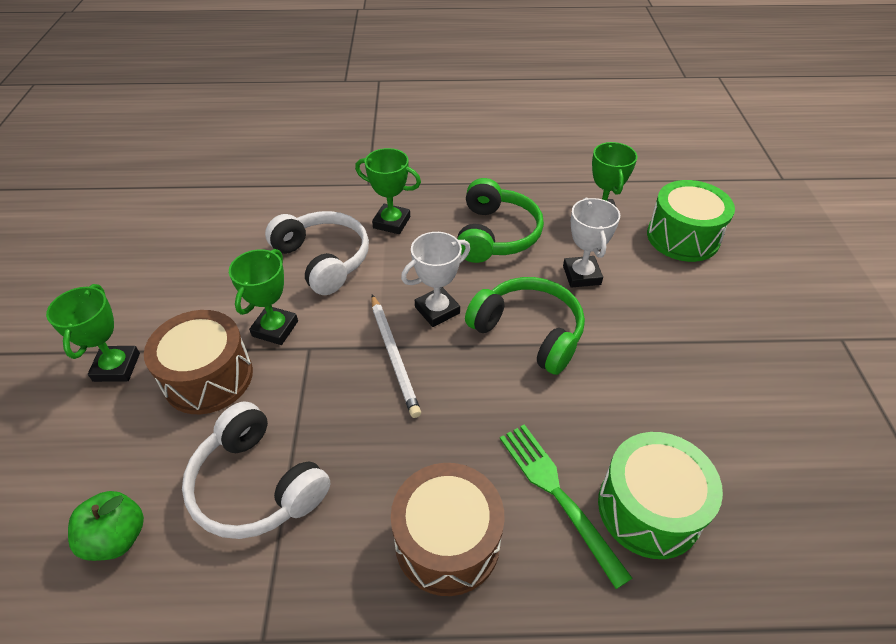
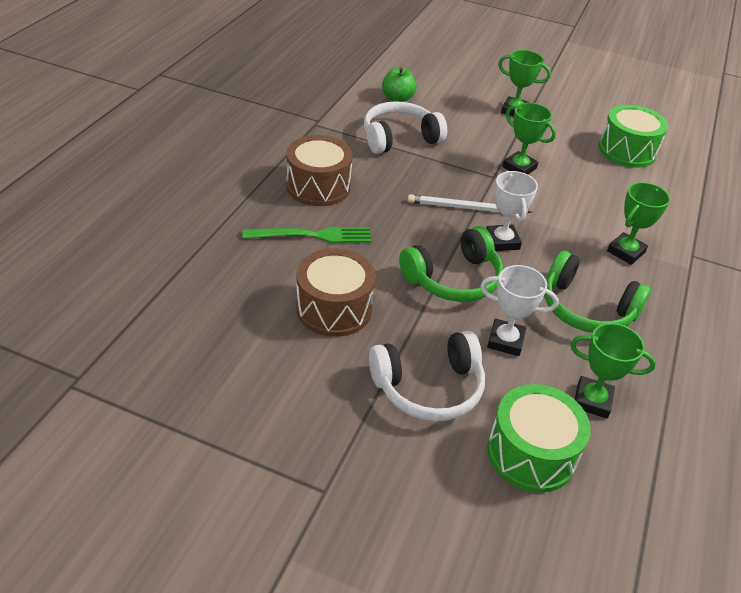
camera: 110 degrees right, 5 degrees down
brown drum [144,310,253,414] -> brown drum moved to [296,248,376,337]
white headphones [265,211,369,295] -> white headphones moved to [369,331,485,421]
green drum [598,432,723,559] -> green drum moved to [599,105,668,168]

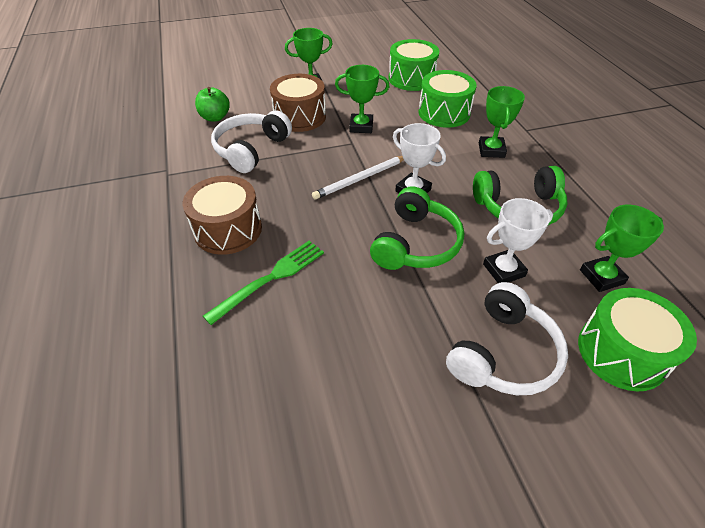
camera: 35 degrees left, 5 degrees up
brown drum [296,248,376,337] -> brown drum moved to [270,74,326,132]
none -> green drum [419,70,477,128]

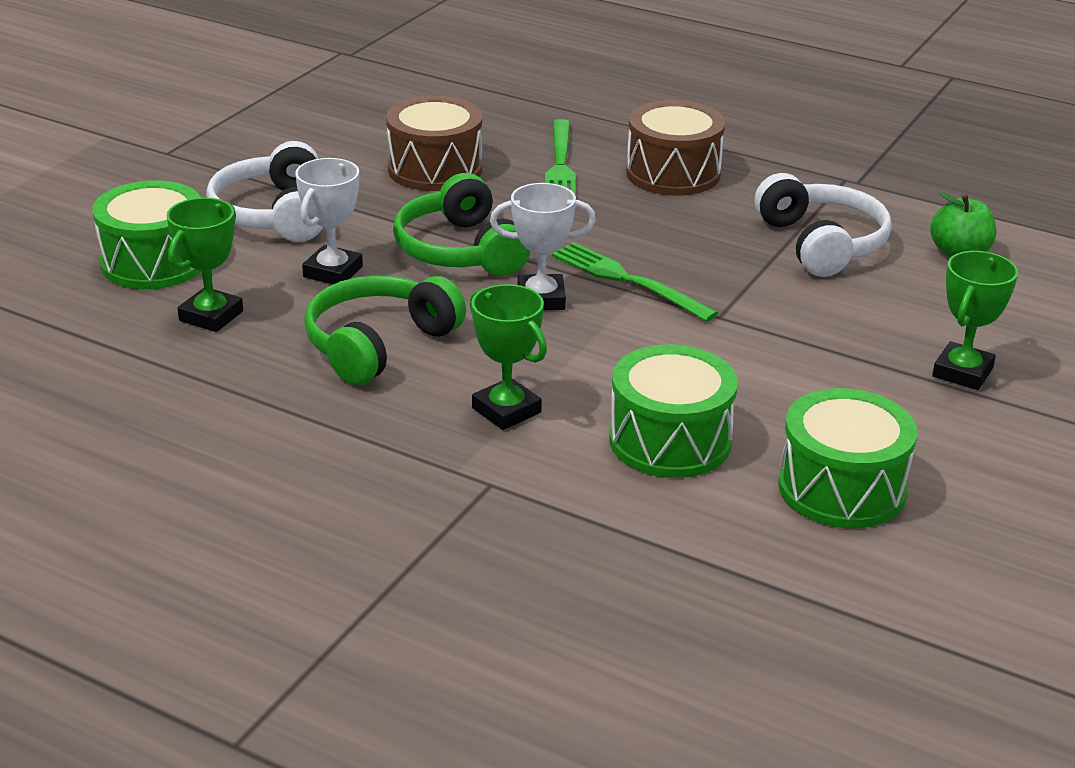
camera: 135 degrees right, 15 degrees down
brown drum [270,74,326,132] -> brown drum moved to [386,96,482,191]
white pencil [312,156,404,200] -> green fork [552,242,718,322]
green trophy [335,65,390,133] -> none

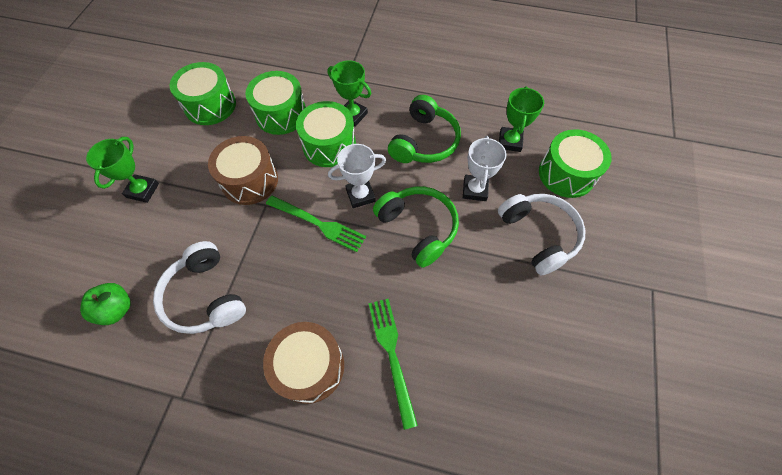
camera: 165 degrees right, 30 degrees up
brown drum [386,96,482,191] -> brown drum moved to [208,136,278,205]
none -> green drum [296,101,356,167]

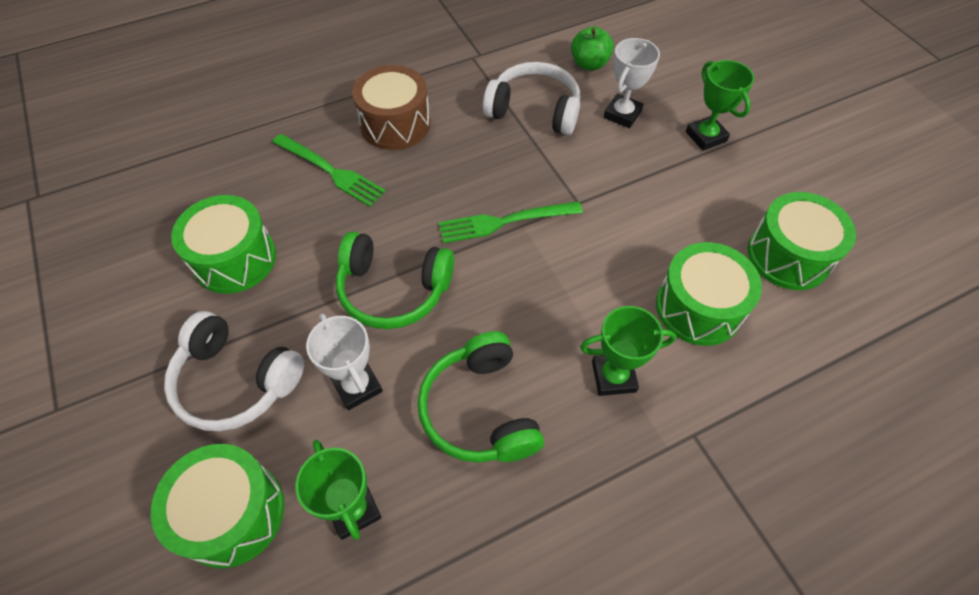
camera: 140 degrees right, 5 degrees down
brown drum [208,136,278,205] -> none
green drum [296,101,356,167] -> green drum moved to [171,195,276,294]
white trophy [328,144,386,208] -> white trophy moved to [604,38,660,128]

